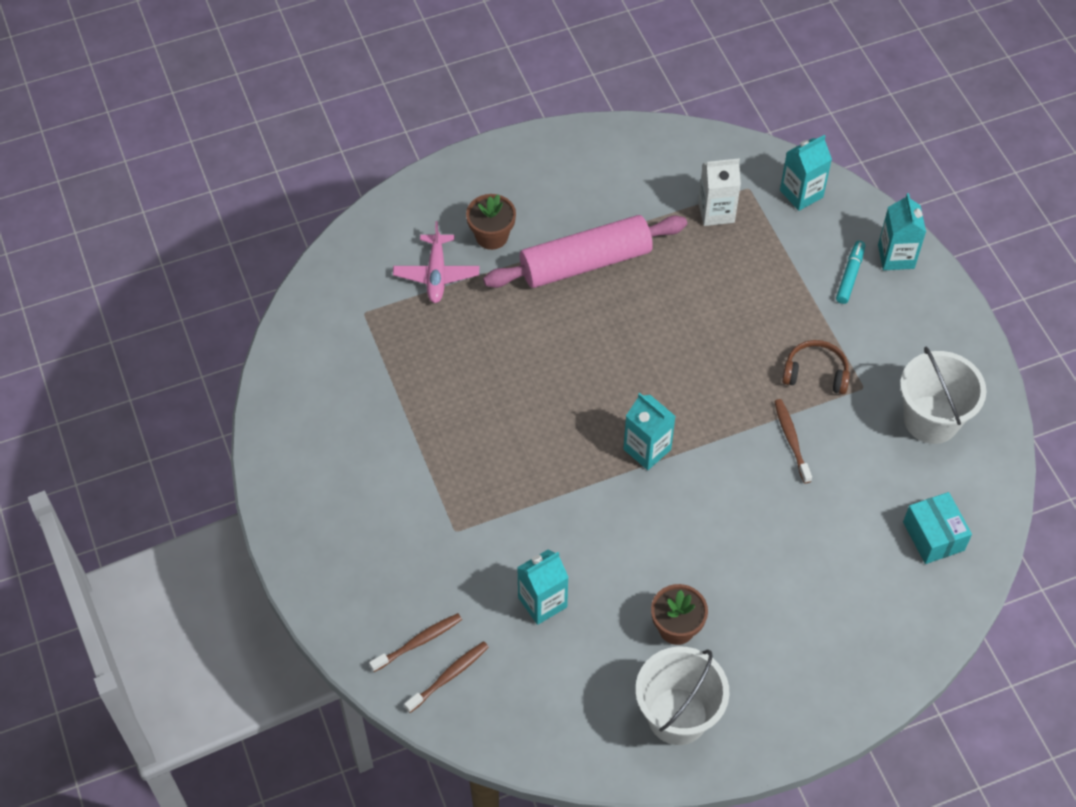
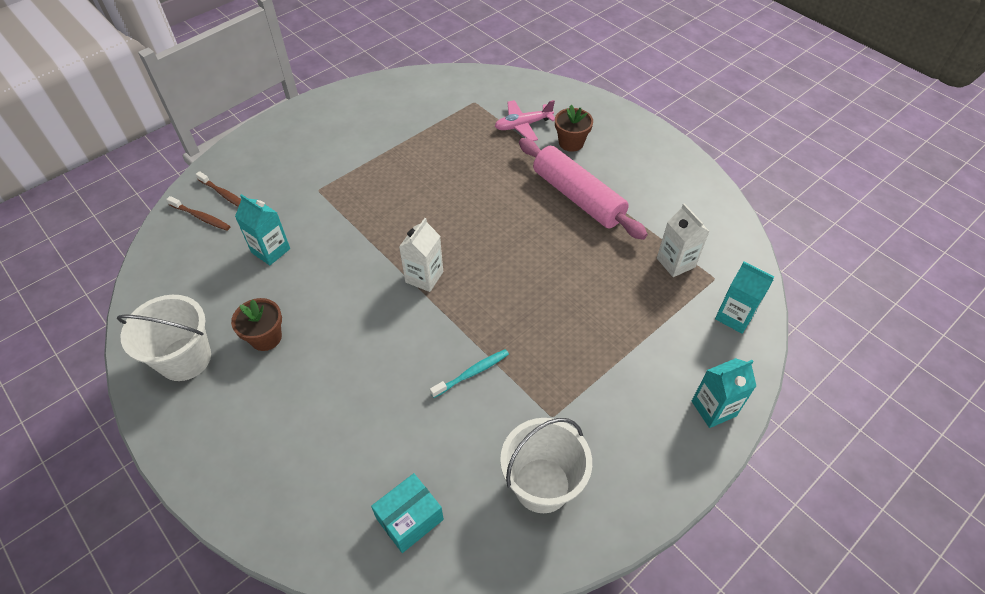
camera: 70 degrees right, 5 degrees down
turquoise carton [623,393,676,470] -> white carton [399,218,443,292]
brown toothbrush [774,399,812,483] -> turquoise toothbrush [430,349,509,398]
brown headphones [782,340,850,394] -> none
turquoise marker [836,241,865,304] -> none

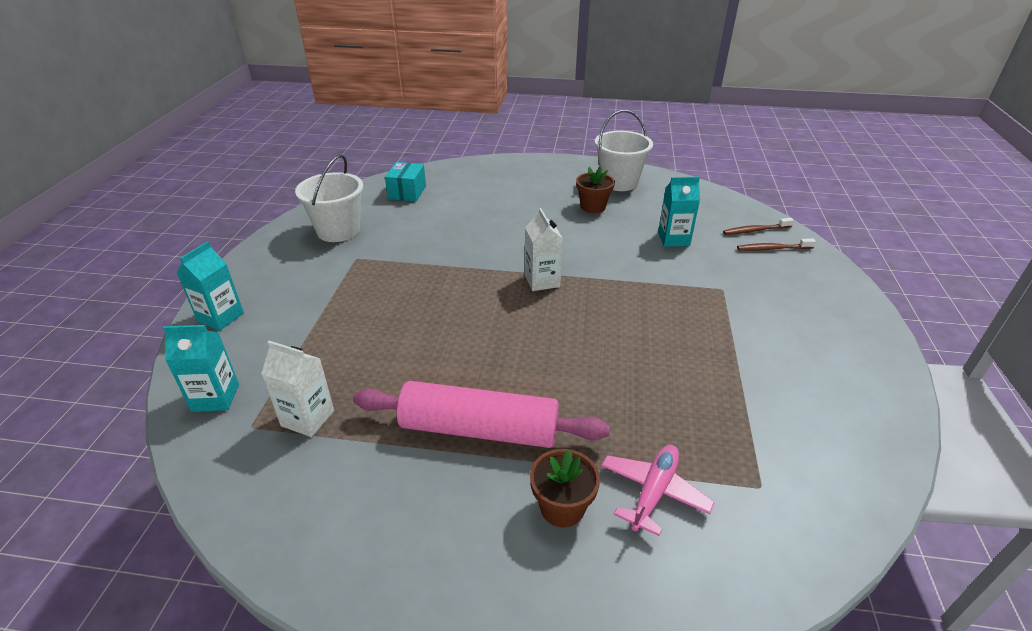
camera: 140 degrees right, 15 degrees down
turquoise toothbrush [430,349,509,398] -> none

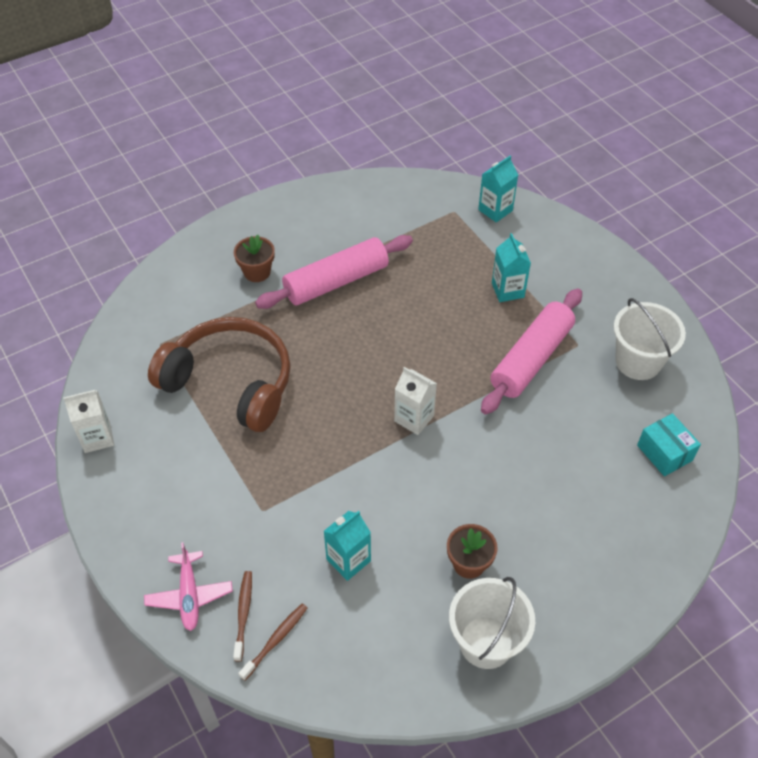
camera: 140 degrees right, 15 degrees up
turquoise carton [177,241,244,331] -> turquoise carton moved to [492,233,531,302]
white carton [261,341,334,437] -> white carton moved to [63,390,114,453]
pink plane [601,445,715,536] -> pink plane moved to [144,542,233,631]
brown toothbrush [737,238,816,251] -> brown toothbrush turned 45 degrees counterclockwise [233,571,252,661]
none -> brown headphones [148,317,291,432]
none -> pink rolling pin [481,289,582,414]

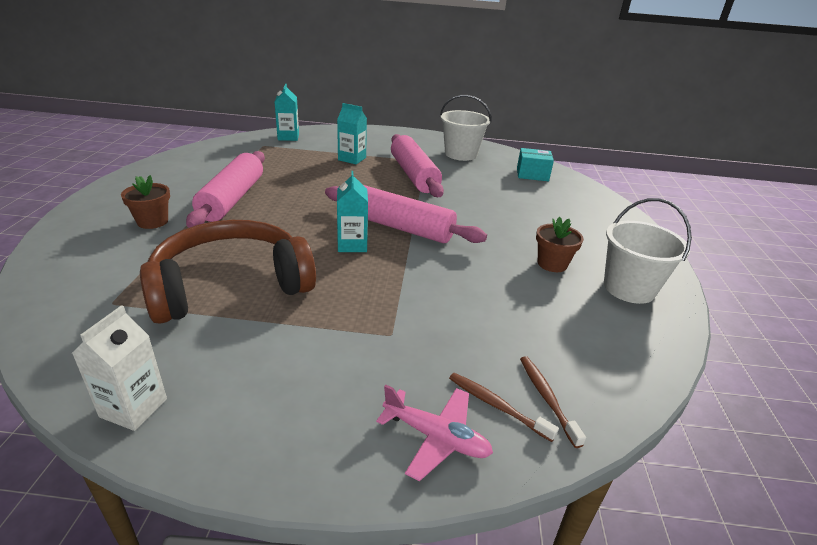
camera: 55 degrees left, 20 degrees down
turquoise carton [324,511,371,581] -> turquoise carton moved to [337,171,368,252]
white carton [394,367,437,435] -> pink rolling pin [325,185,487,243]

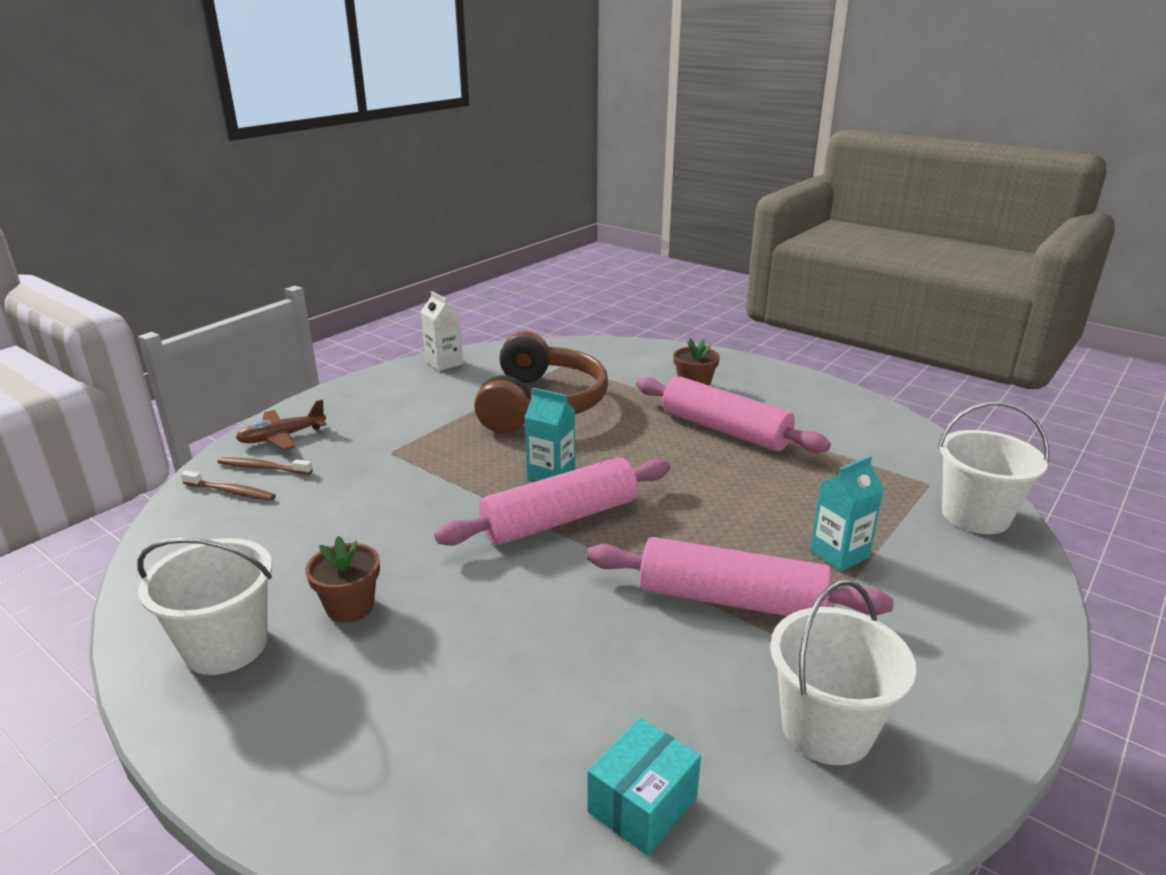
camera: 125 degrees right, 5 degrees down
turquoise carton [275,83,299,141] -> white bucket [938,402,1049,534]
pink plane [376,385,493,481] -> brown plane [236,399,327,450]
brown toothbrush [449,373,559,442] -> brown toothbrush turned 150 degrees counterclockwise [217,458,313,474]

